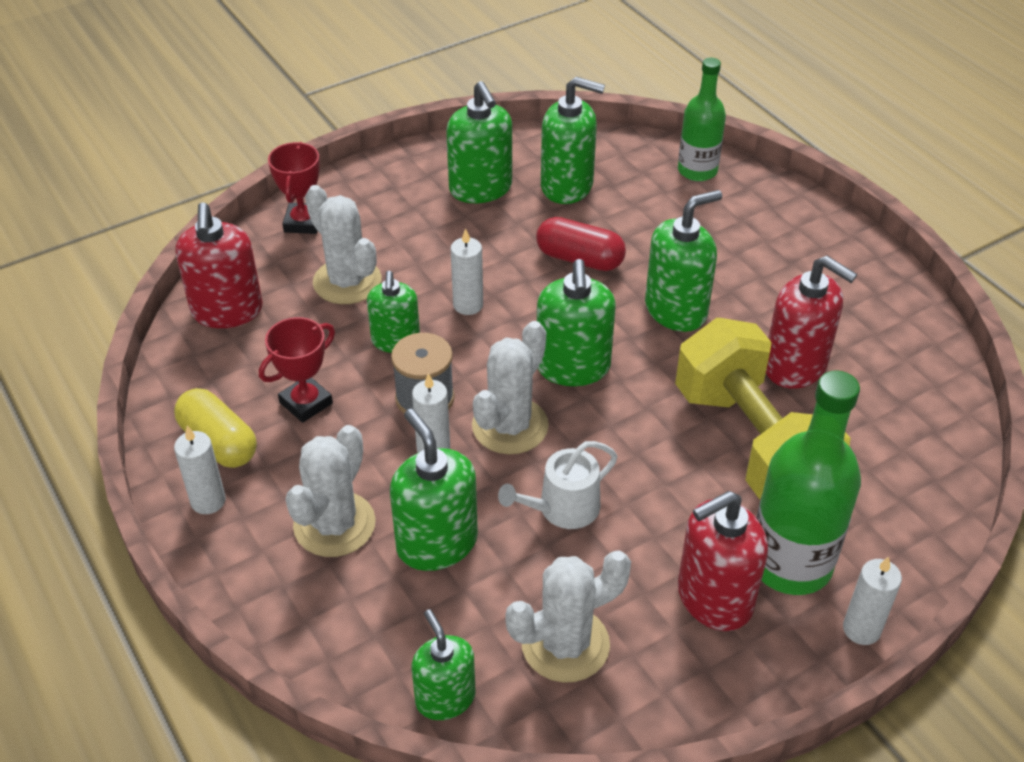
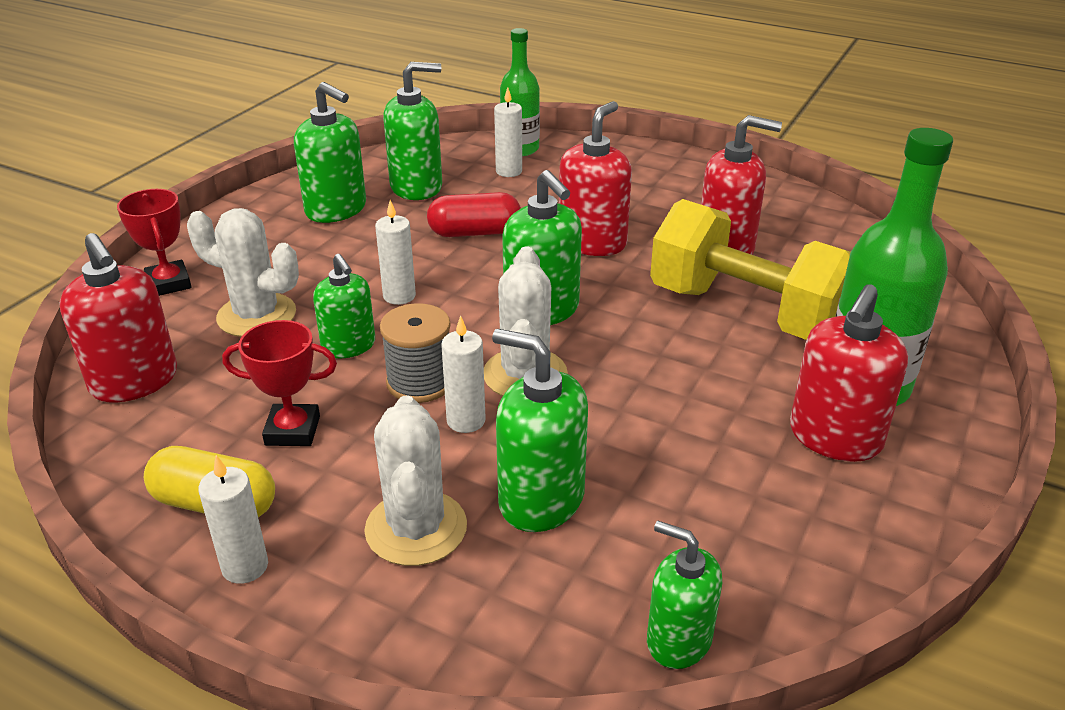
camera: 30 degrees left, 10 degrees down
red trophy [259,317,335,423] -> red trophy turned 75 degrees clockwise [222,320,337,446]
white watering can [498,441,618,529] -> none
white cactus [505,551,631,683] -> none
green soap dispenser [645,190,722,332] -> red soap dispenser [559,101,632,256]
white candle [843,556,902,645] -> white candle moved to [494,87,522,177]

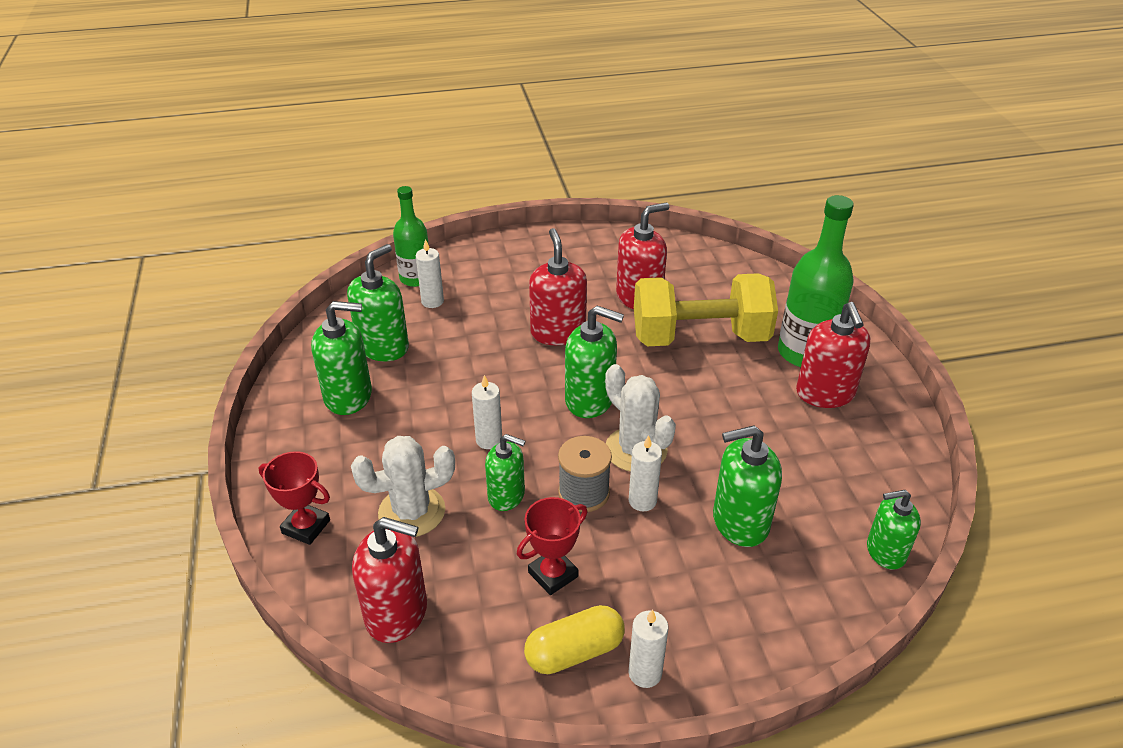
camera: 40 degrees left, 5 degrees up
white cactus [364,396,467,566] -> none
red capsule [427,192,521,237] -> none

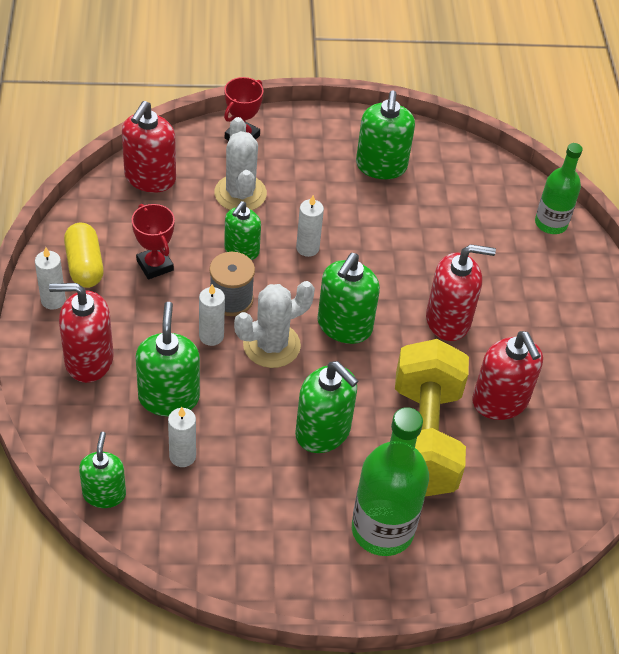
camera: 95 degrees right, 10 degrees up
green soap dispenser [347,244,409,362] -> green soap dispenser moved to [295,361,358,453]
white candle [416,239,444,308] -> white candle moved to [168,407,196,467]
red soap dispenser [796,302,870,408] -> red soap dispenser moved to [49,283,114,383]

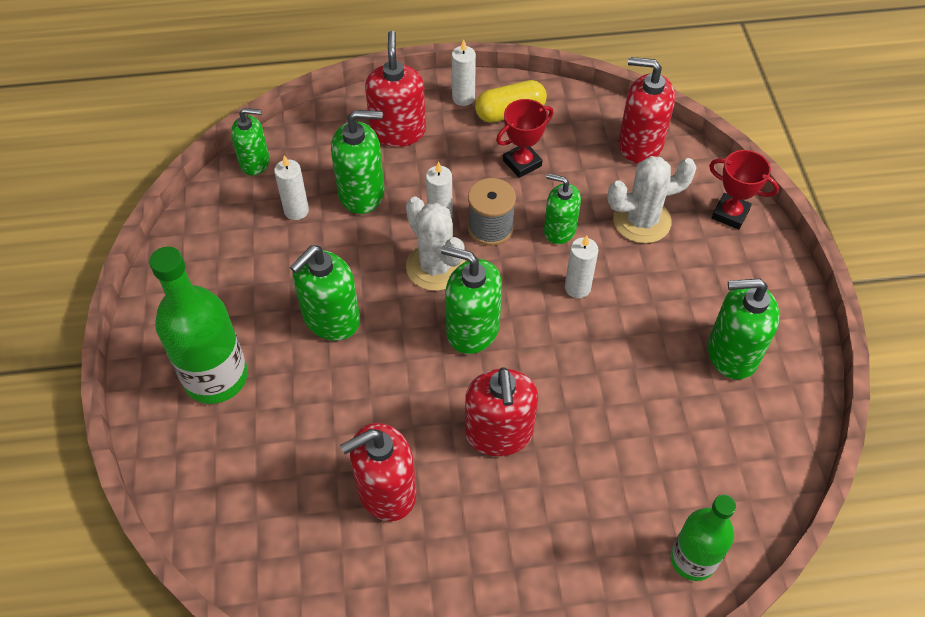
camera: 90 degrees right, 5 degrees up
yellow dumbbell [395,339,469,497] -> none

